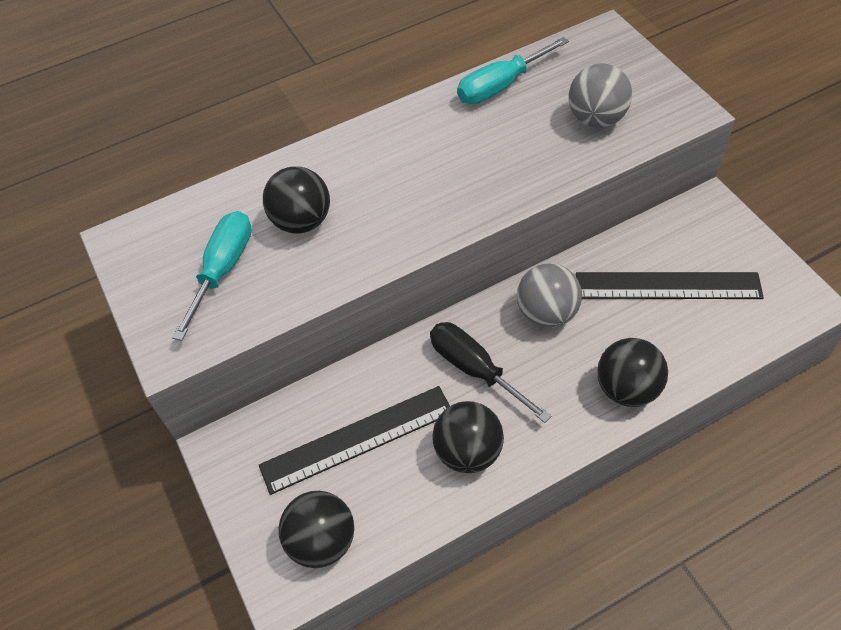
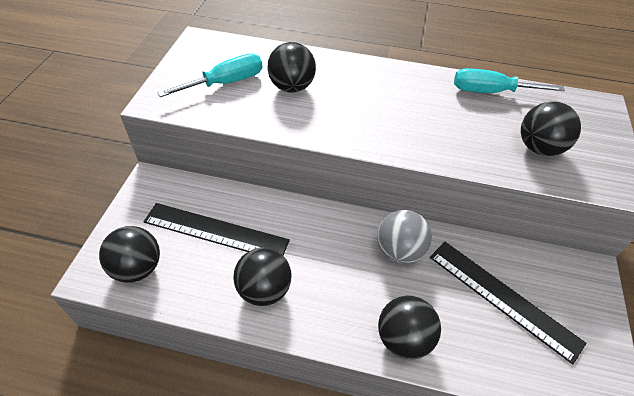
camera: 35 degrees right, 5 degrees down
black screwdriver [430,322,551,423] -> none
grey ball [568,63,632,128] -> black ball [521,101,581,156]

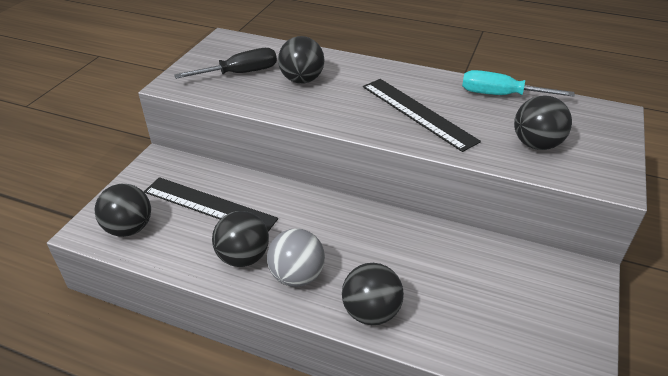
camera: 10 degrees right, 10 degrees down
turquoise screwdriver [157,54,262,97] -> black screwdriver [174,48,277,79]
grey ball [377,210,432,264] -> grey ball moved to [267,229,325,287]
black ruler [430,242,586,364] -> black ruler moved to [363,79,481,152]

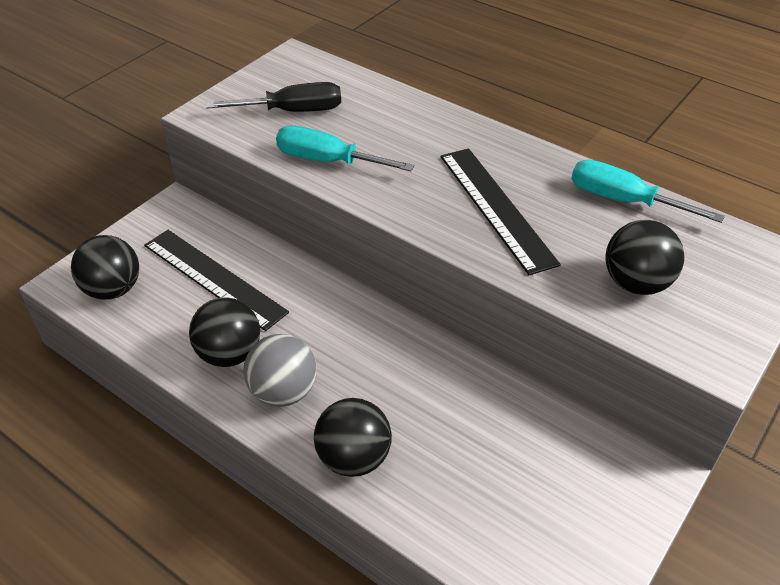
camera: 15 degrees right, 5 degrees up
black ball [278,36,325,84] -> none
none -> turquoise screwdriver [276,125,414,171]

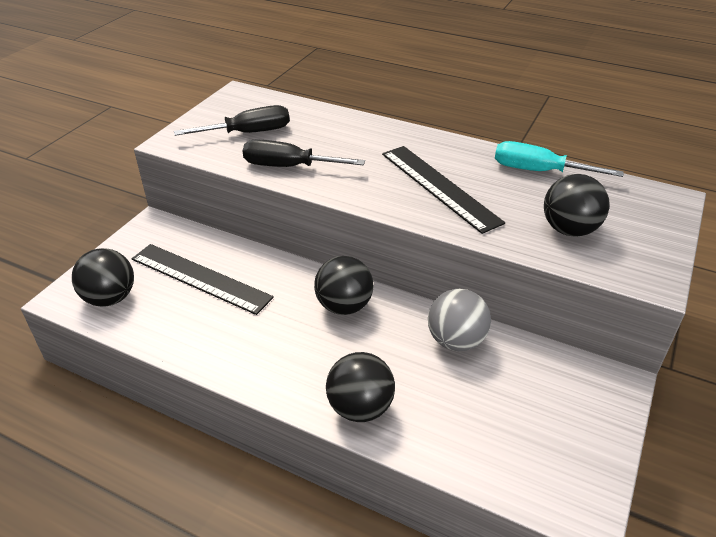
camera: 10 degrees left, 5 degrees down
black ball [189,297,260,367] -> black ball moved to [314,256,373,315]
grey ball [243,334,317,407] -> grey ball moved to [428,289,491,351]
turquoise screwdriver [276,125,414,171] -> black screwdriver [243,139,365,167]

